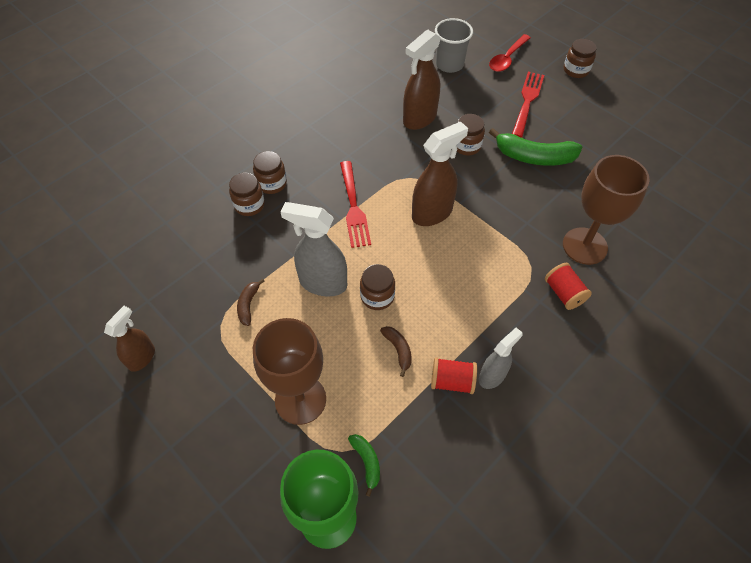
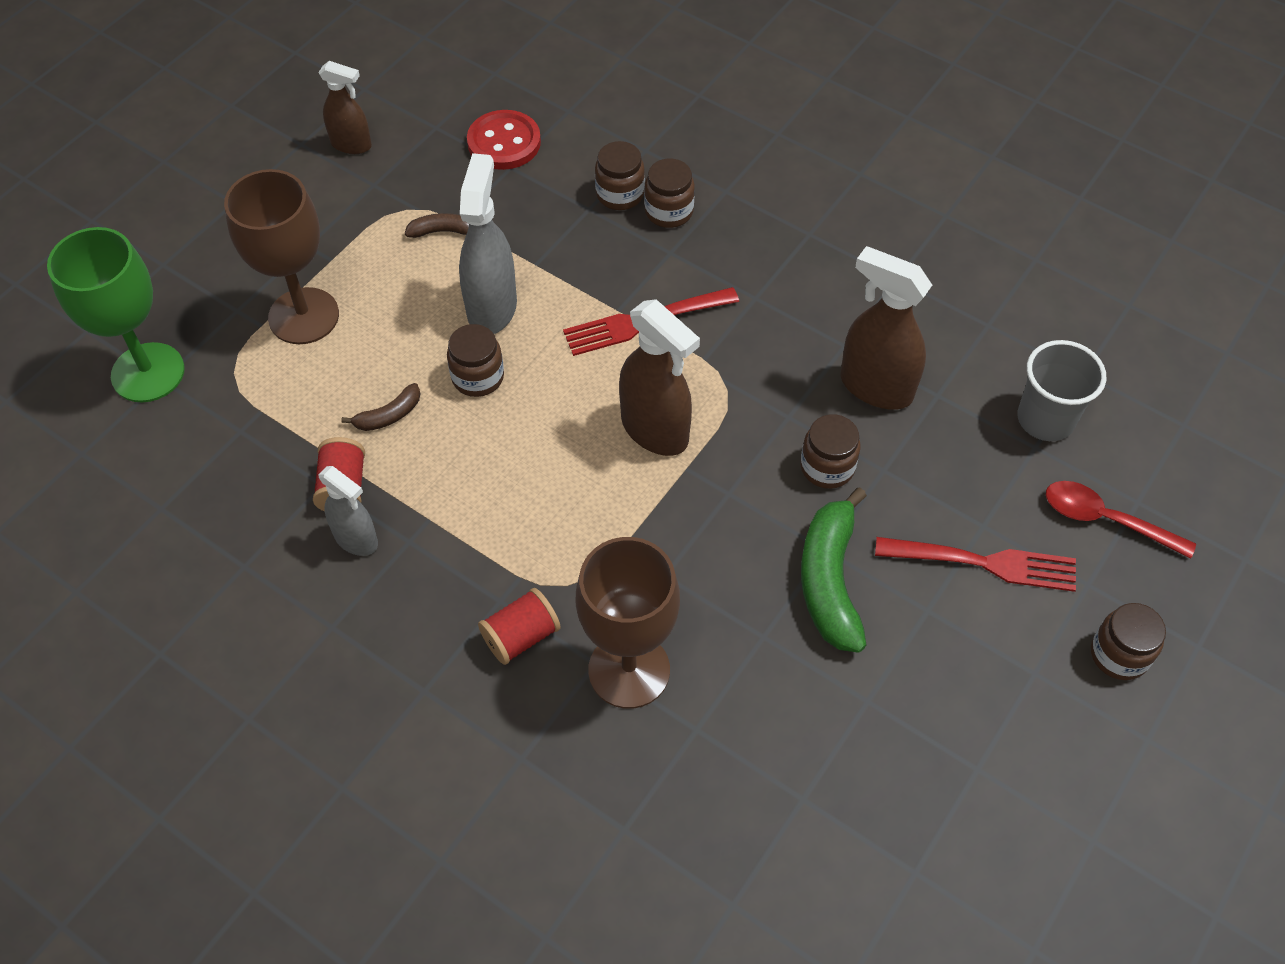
camera: 80 degrees right, 0 degrees up
green banana [348,434,380,496] -> none
none -> red button [467,110,541,170]

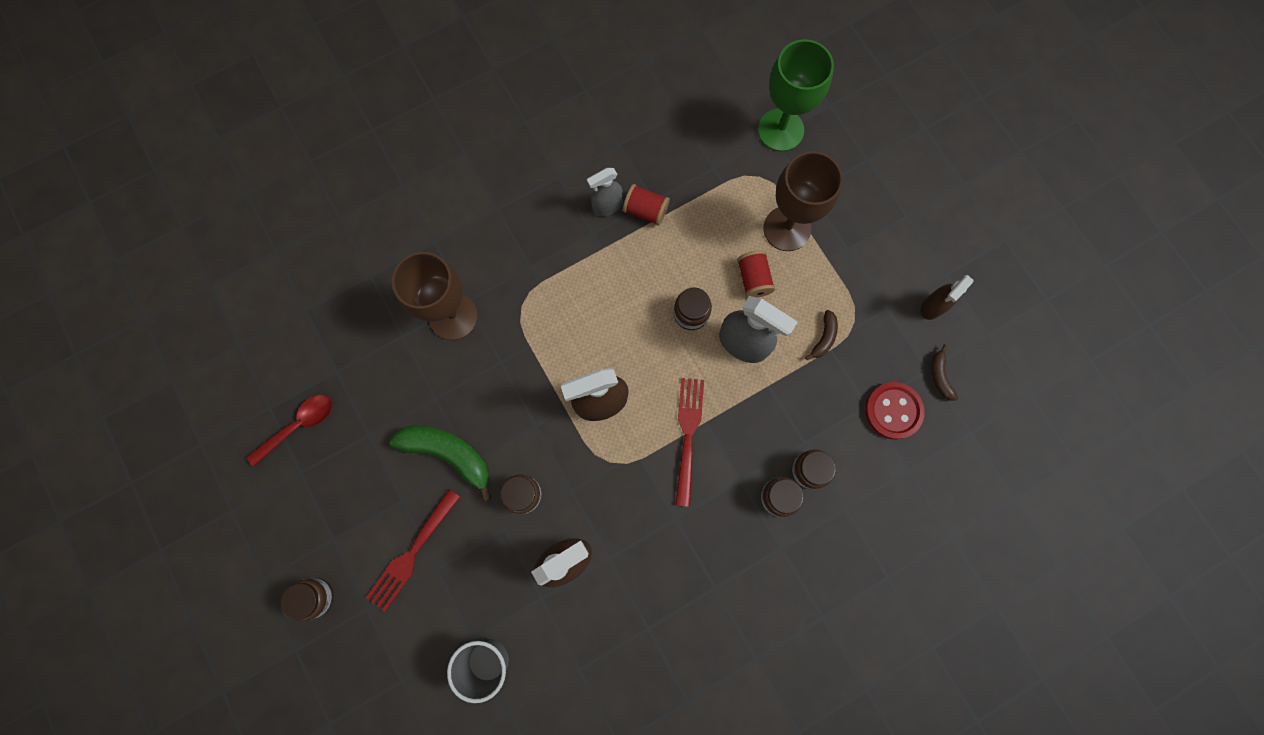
camera: 115 degrees right, 20 degrees up
brown banana [341,383,421,431] -> brown banana moved to [931,345,958,401]
red spool [478,588,561,665] -> red spool moved to [737,250,775,298]
red spoon [1046,481,1196,559] -> red spoon moved to [246,394,332,467]

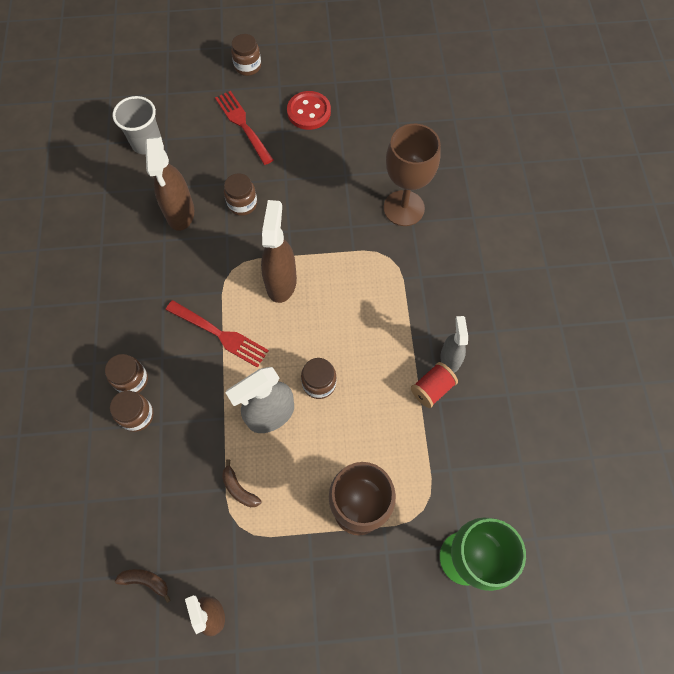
camera: 115 degrees right, 10 degrees down
red spoon [246,394,332,467] -> none
green banana [389,426,492,502] -> none
red spool [737,250,775,298] -> none
red button [865,382,925,440] -> red button moved to [287,91,331,130]

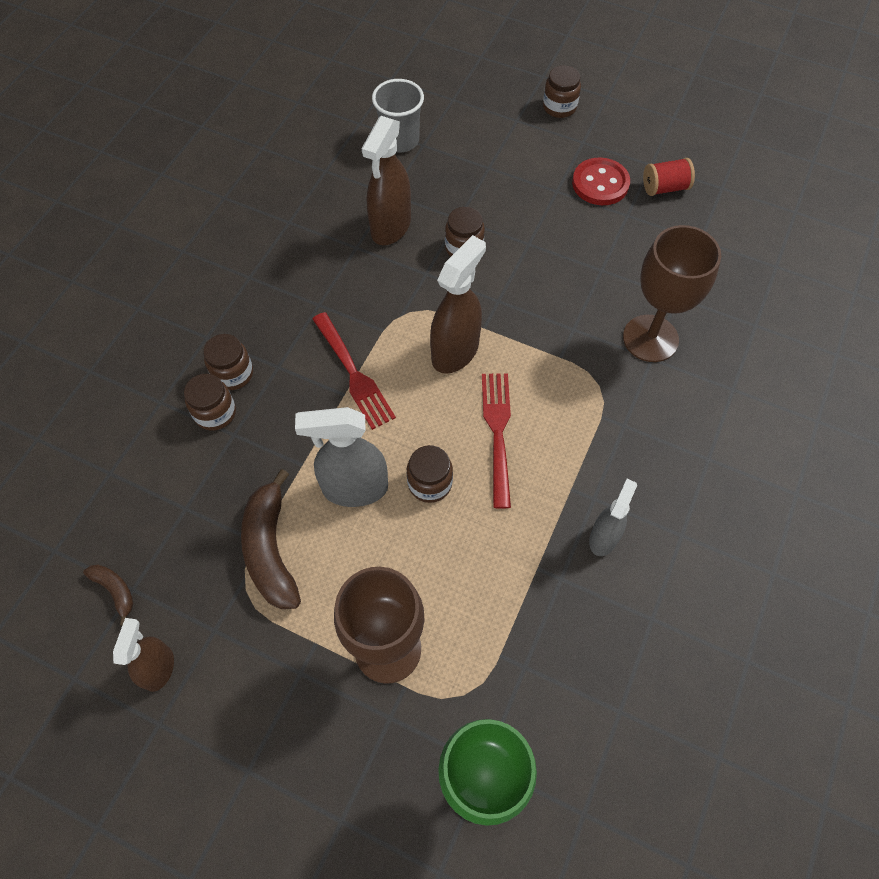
camera: 30 degrees right, 5 degrees down
red fork [215,91,274,165] -> red fork moved to [482,373,511,509]
brown banana [222,459,261,507] -> brown banana [241,469,301,609], size x2.01
red spool [411,362,458,408] -> red spool moved to [643,158,695,196]

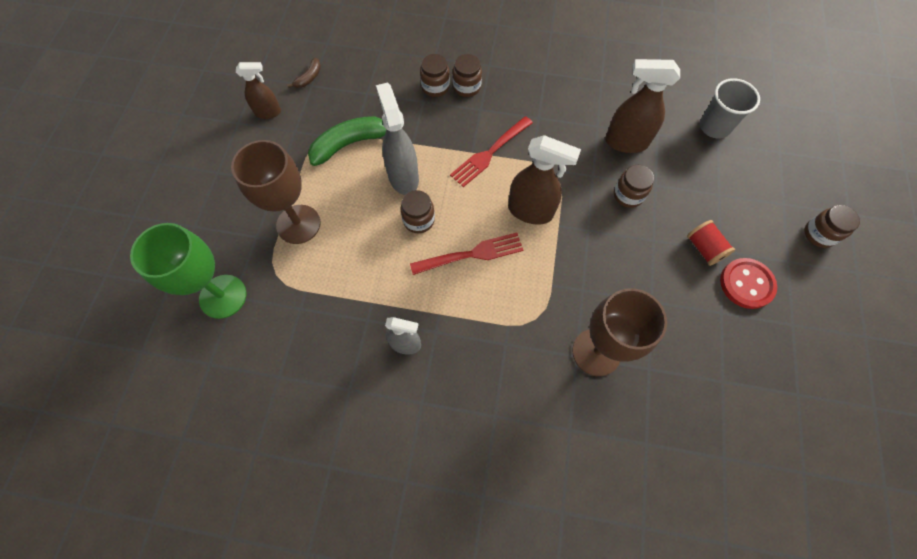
camera: 75 degrees right, 5 degrees up
brown banana [241,469,301,609] -> green banana [308,116,387,166]
red spool [643,158,695,196] -> red spool moved to [687,220,735,266]

